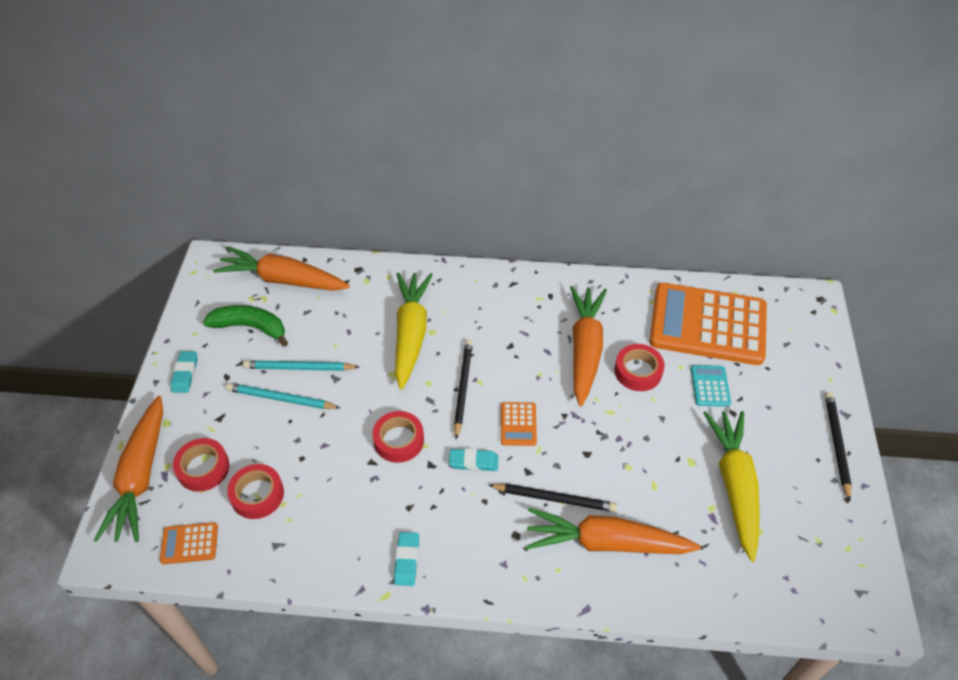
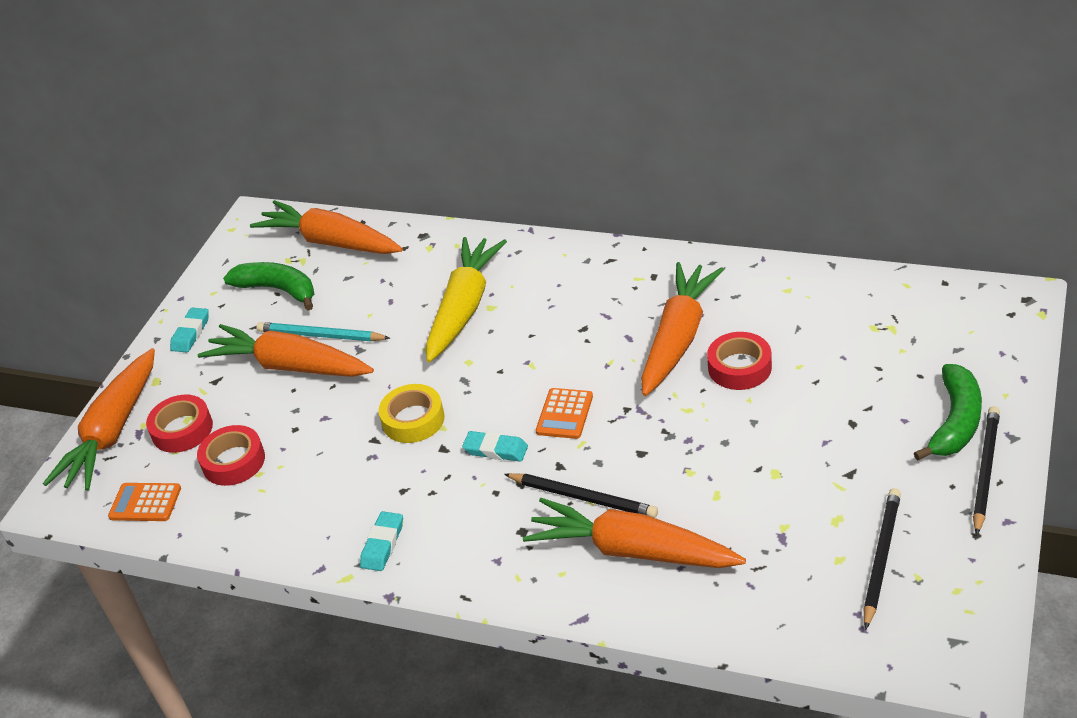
camera: 20 degrees right, 10 degrees down
turquoise pencil [226,383,340,409] -> orange carrot [198,324,374,377]
red tape [373,411,424,463] -> yellow tape [379,384,445,443]
black pencil [454,340,473,439] -> black pencil moved to [864,488,901,630]
orange calculator [650,283,767,365] -> none
turquoise calculator [691,365,731,407] -> none
yellow carrot [704,411,760,562] -> none
none -> green banana [914,364,982,460]

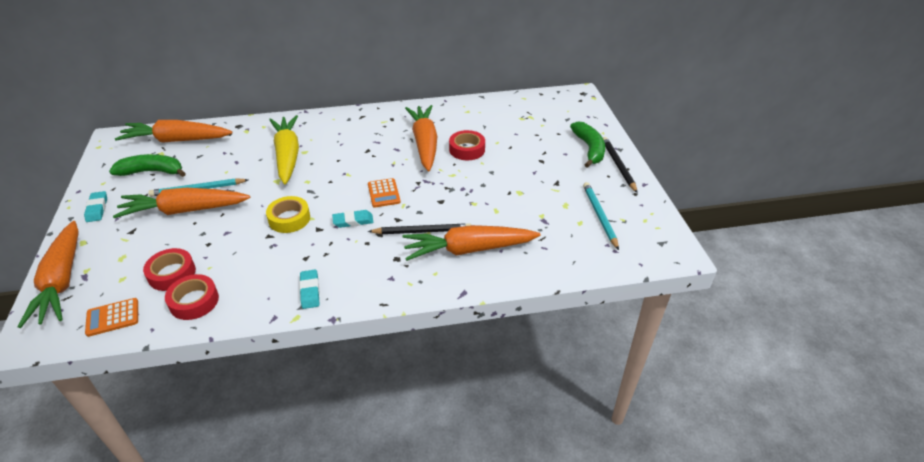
camera: 35 degrees left, 0 degrees up
red tape [146,395,213,453] -> red tape moved to [165,274,219,320]
black pencil [864,488,901,630] -> turquoise pencil [583,182,619,250]

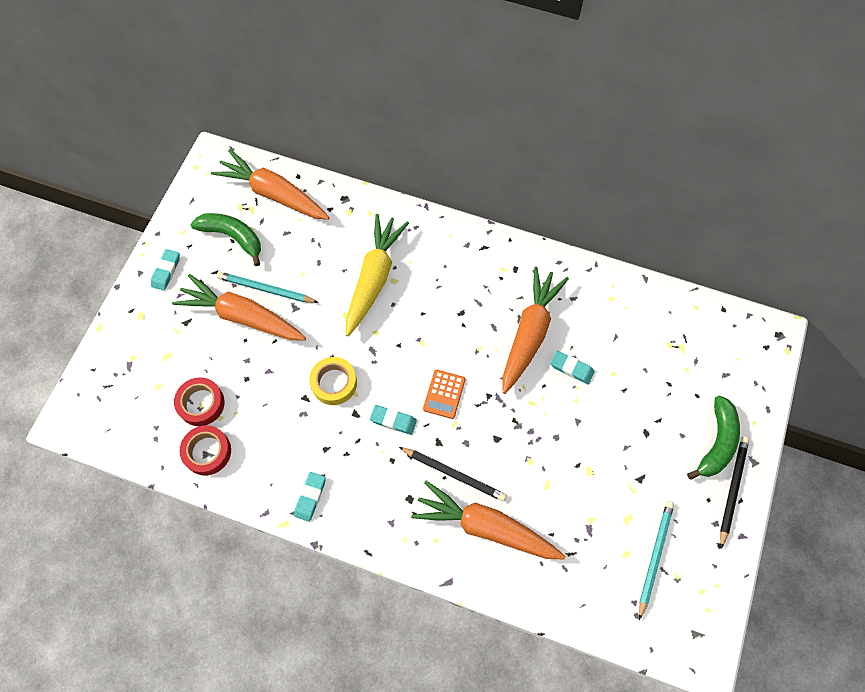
camera: 30 degrees right, 25 degrees up
orange carrot [18,221,79,328] -> none
orange calculator [85,298,138,337] -> none
red tape [449,130,485,160] -> turquoise eraser [550,351,595,384]

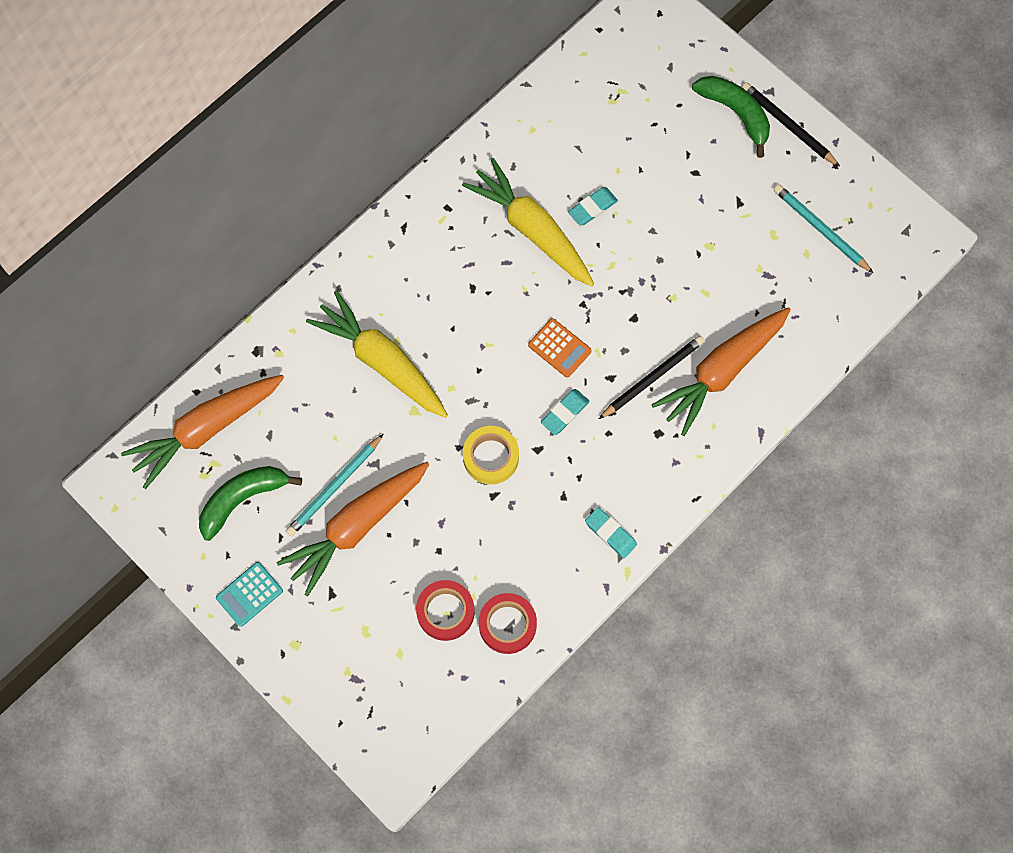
camera: 65 degrees left, 5 degrees up
turquoise eraser [151,249,180,291] -> turquoise calculator [216,562,283,627]
orange carrot [502,266,569,394] -> yellow carrot [462,158,594,286]

